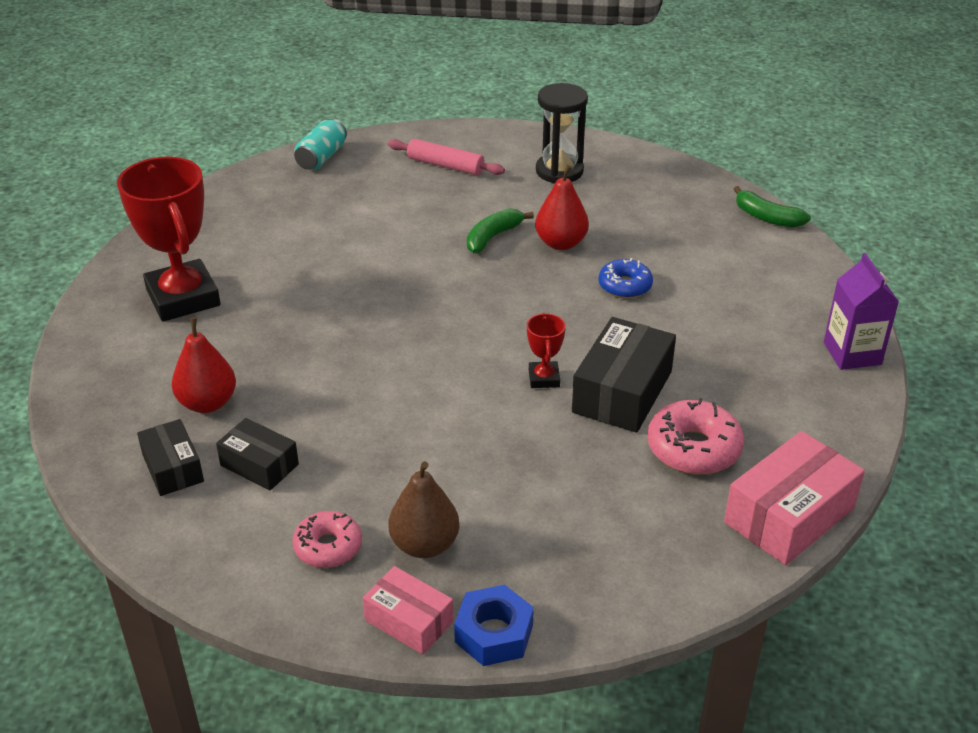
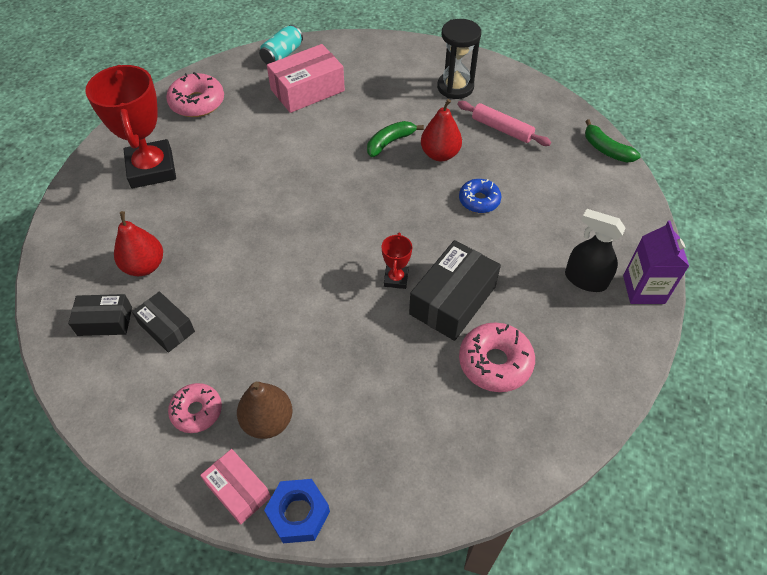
camera: 10 degrees right, 15 degrees up
black box [137,419,204,496] -> black box turned 75 degrees counterclockwise [68,294,132,336]
pink rolling pin [388,139,505,175] -> pink rolling pin moved to [457,101,551,146]
pink box [724,431,865,565] -> pink box moved to [267,44,345,113]
none -> pink donut [166,72,224,117]
none -> black spray bottle [565,209,626,292]

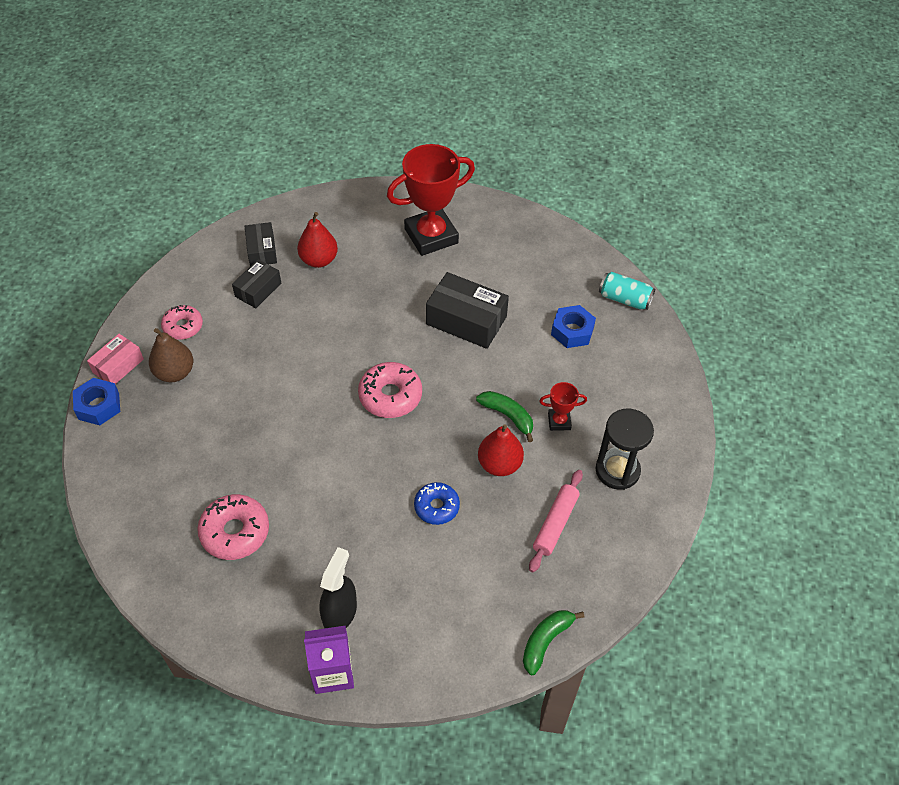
camera: 80 degrees right, 0 degrees up
pink donut [166,72,224,117] -> pink donut moved to [358,362,422,418]
pink box [267,44,345,113] -> blue nut [551,305,596,348]
red trophy [382,233,412,289] -> red trophy moved to [539,382,587,431]
black box [409,240,501,341] -> black box moved to [426,272,509,349]

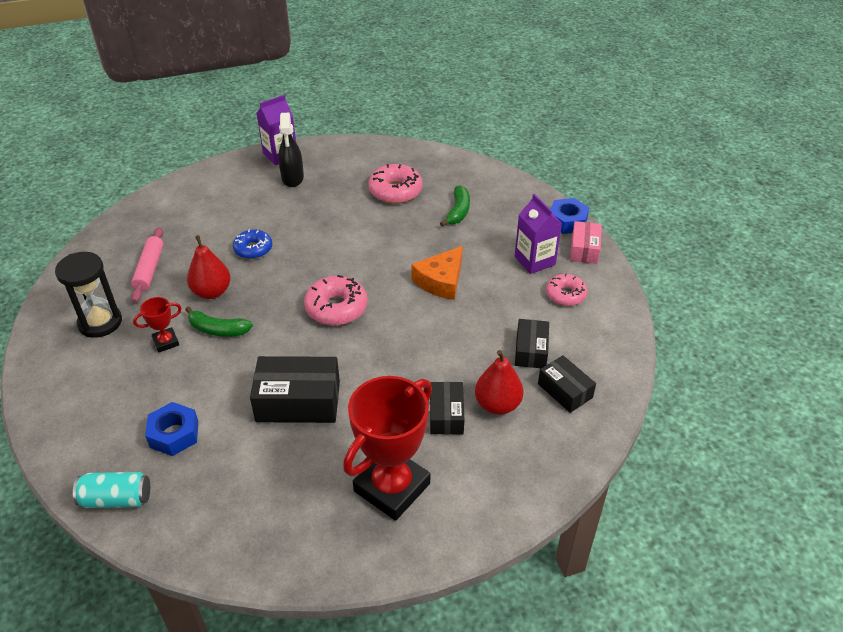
camera: 155 degrees right, 10 degrees down
brown pear [149,328,193,382] -> purple carton [515,194,562,274]
green banana [523,610,584,675] -> green banana moved to [440,185,470,227]
none -> orange cheese [411,246,463,300]
none -> black box [430,382,464,435]

